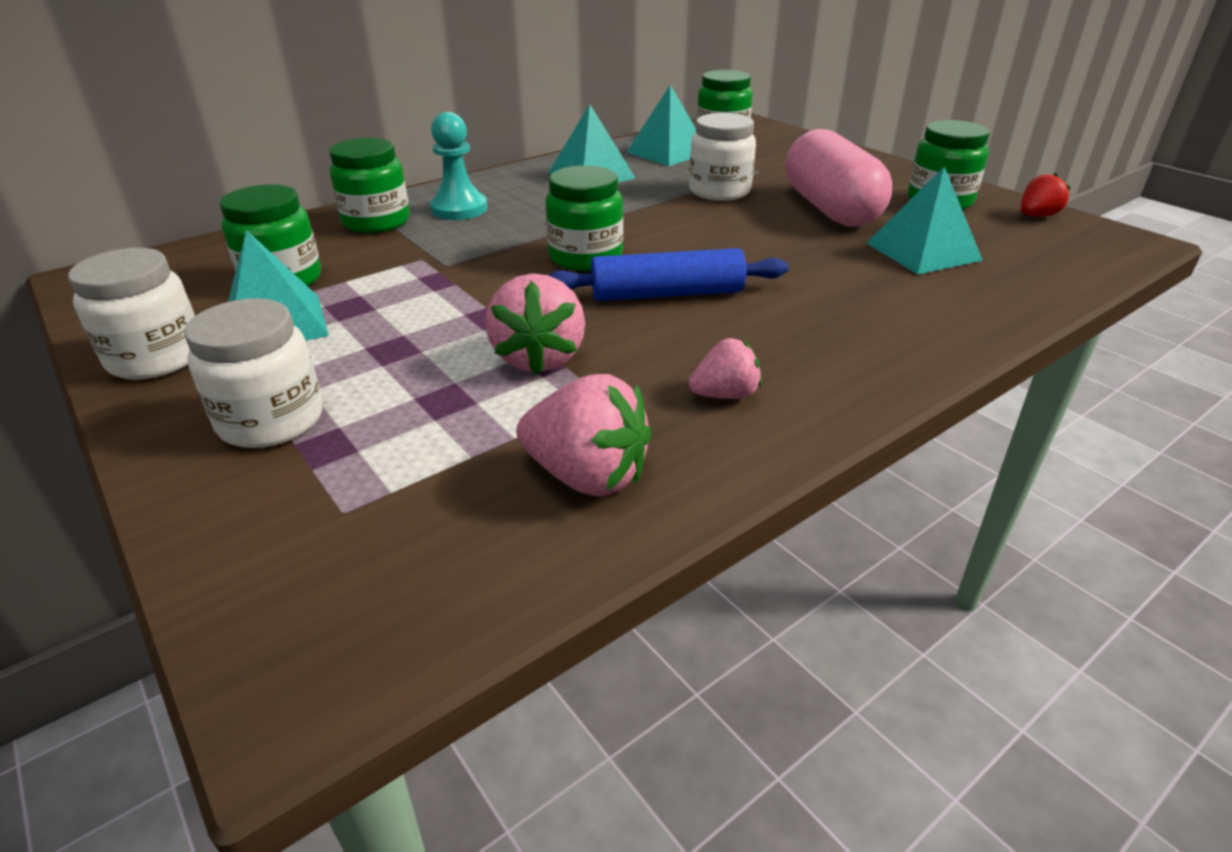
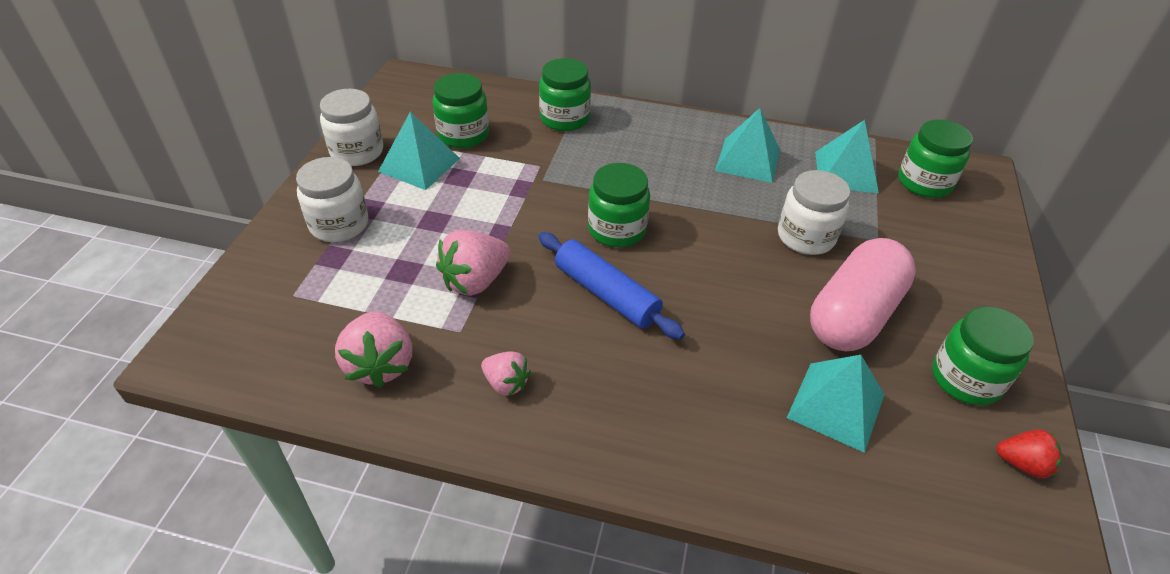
camera: 50 degrees right, 10 degrees up
turquoise pawn [430,112,488,220] -> none

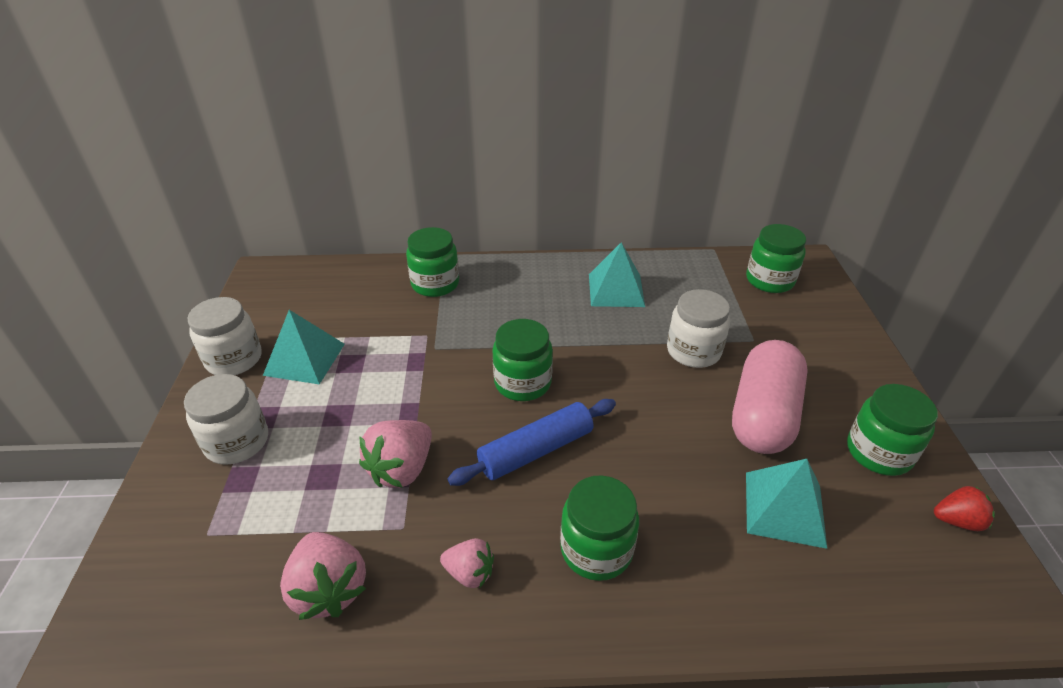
camera: 15 degrees left, 5 degrees down
green jar [432,73,489,148] -> green jar moved to [560,475,639,581]
blue rolling pin [538,232,685,340] -> blue rolling pin turned 60 degrees counterclockwise [447,399,616,486]
turquoise pyramid [815,120,879,194] -> none

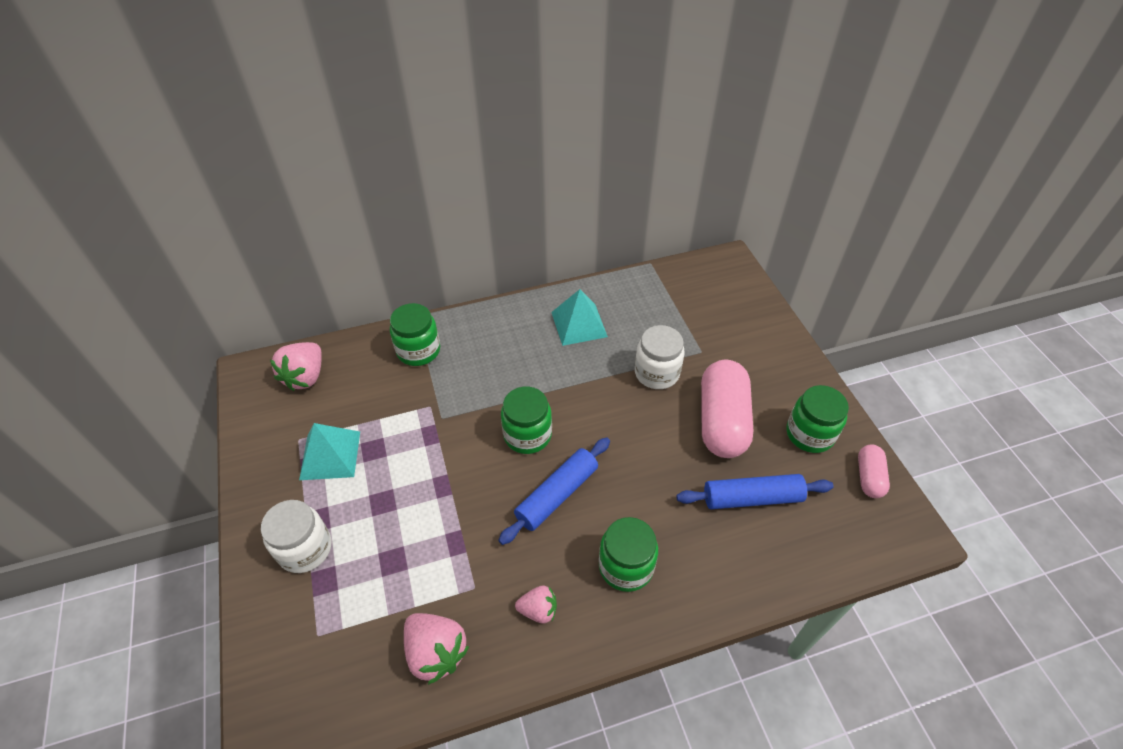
camera: 15 degrees left, 10 degrees up
white jar [187,297,262,375] -> none
pink strawberry [359,420,432,488] -> pink strawberry moved to [270,342,322,391]
green jar [746,224,806,293] -> none
turquoise pyramid [746,459,827,549] -> blue rolling pin [676,474,834,509]
red strawberry [934,486,995,531] -> pink capsule [858,444,890,498]

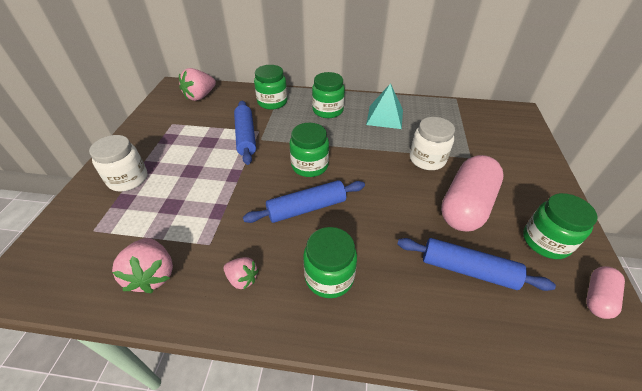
camera: 25 degrees right, 5 degrees down
turquoise pyramid [299,423,360,480] -> none
none -> blue rolling pin [234,101,256,165]
none -> green jar [312,72,345,118]

